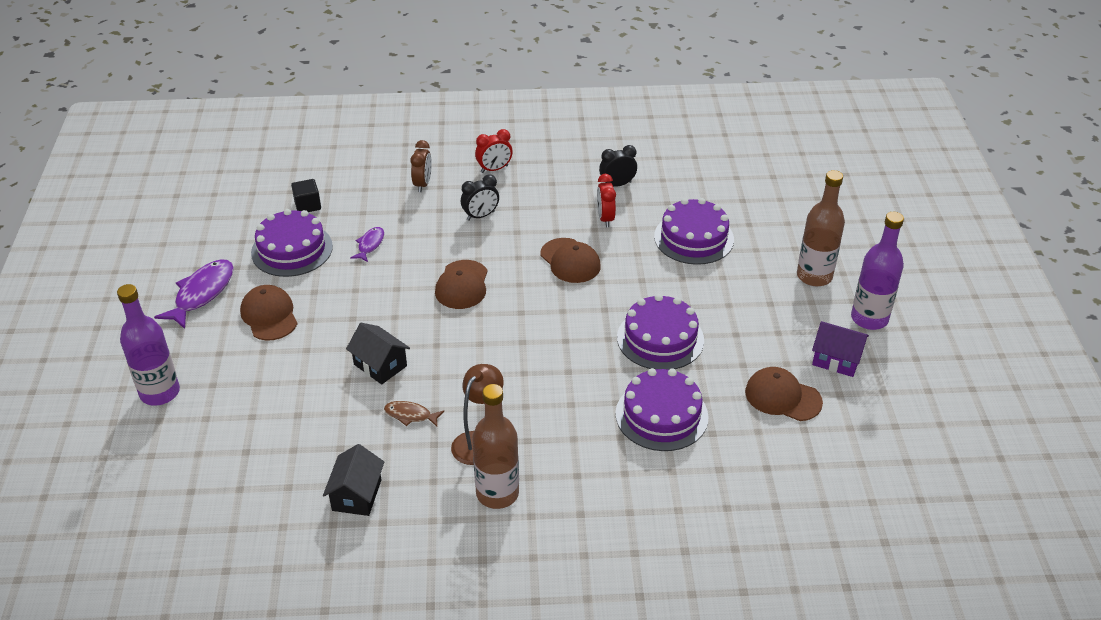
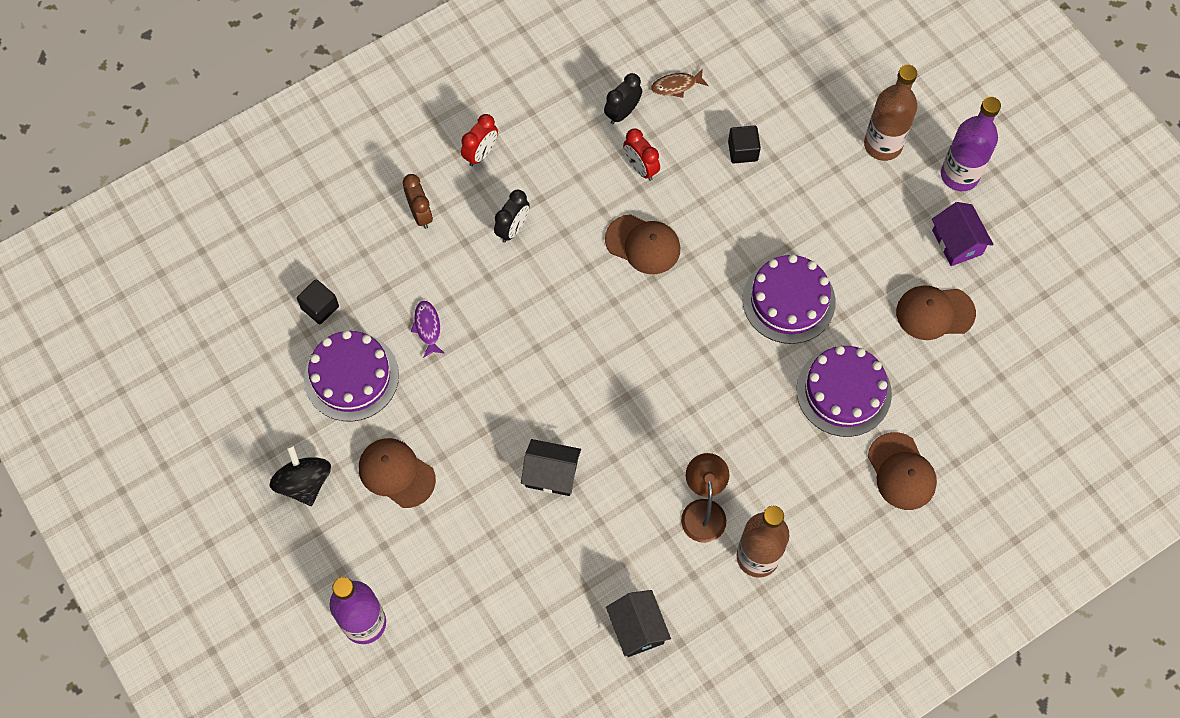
camera: 30 degrees left, 25 degrees up
purple fish [154,259,234,329] -> black spinning top [269,445,331,506]
brown fish [384,401,444,427] -> brown fish moved to [651,69,709,98]
brown cap [435,260,488,309] -> brown cap moved to [868,432,937,510]
purple cake [654,198,734,265] -> black cube [728,125,761,163]
purple house [812,321,869,377] -> purple house turned 75 degrees clockwise [932,202,994,266]

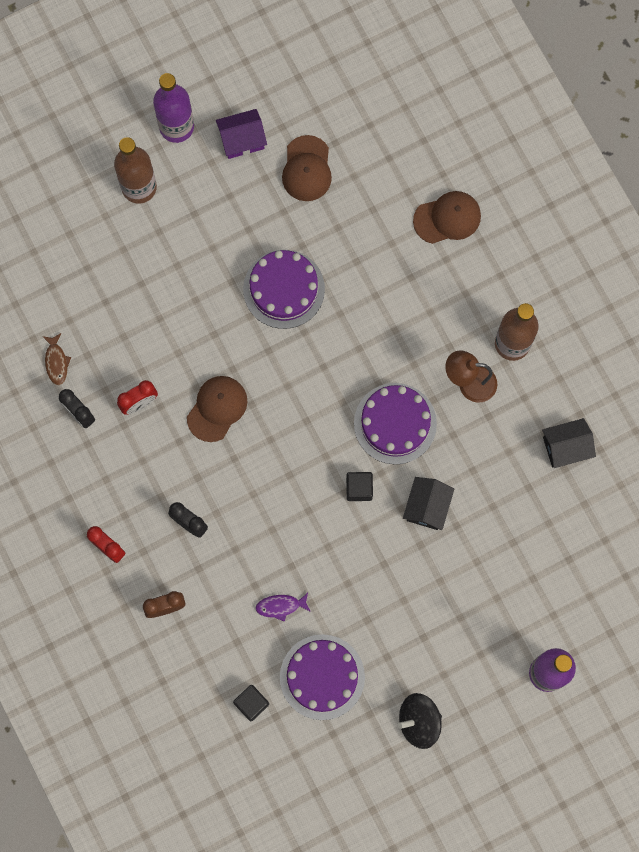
camera: 85 degrees left, 10 degrees up
brown cap [359,438,436,508] -> none
black cube [728,125,761,163] -> black cube moved to [346,472,373,501]
purple cake [797,346,892,437] -> purple cake moved to [354,383,437,465]

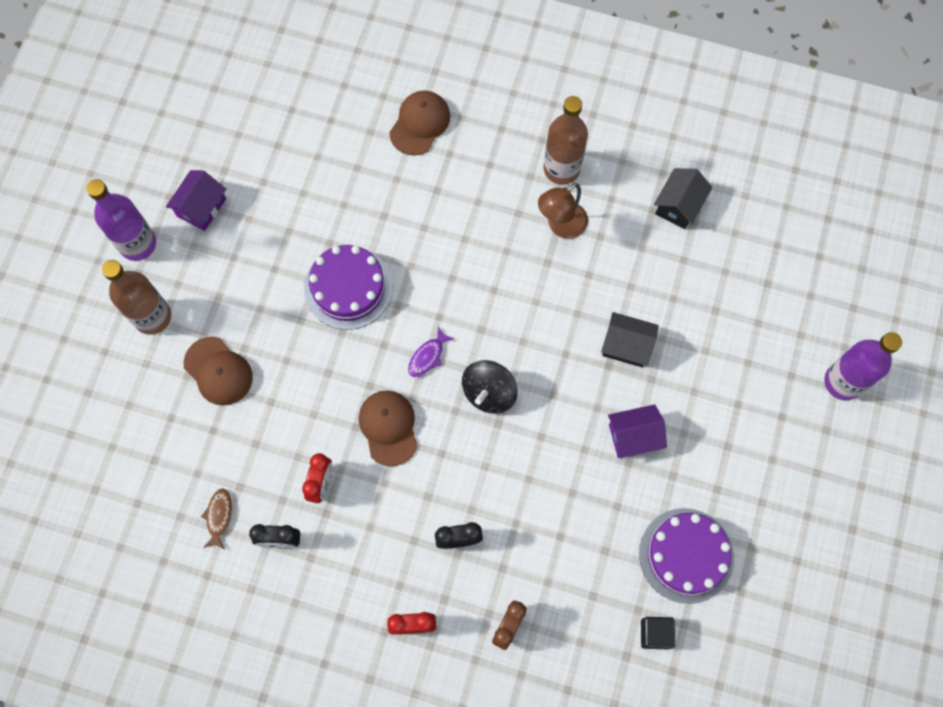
camera: 45 degrees left, 5 degrees down
brown fish [42,333,71,385] -> brown fish turned 120 degrees counterclockwise [201,488,232,550]
purple fish [255,593,311,622] -> purple fish moved to [408,327,455,377]
brown cap [282,135,332,201] -> brown cap moved to [183,337,253,406]
black cube [346,472,373,501] -> none
purple cake [354,383,437,465] -> none
black spinning top [398,693,442,749] -> black spinning top moved to [462,360,517,414]
black house [403,477,454,530] -> black house turned 45 degrees counterclockwise [601,312,658,367]
none -> purple house [608,404,667,458]

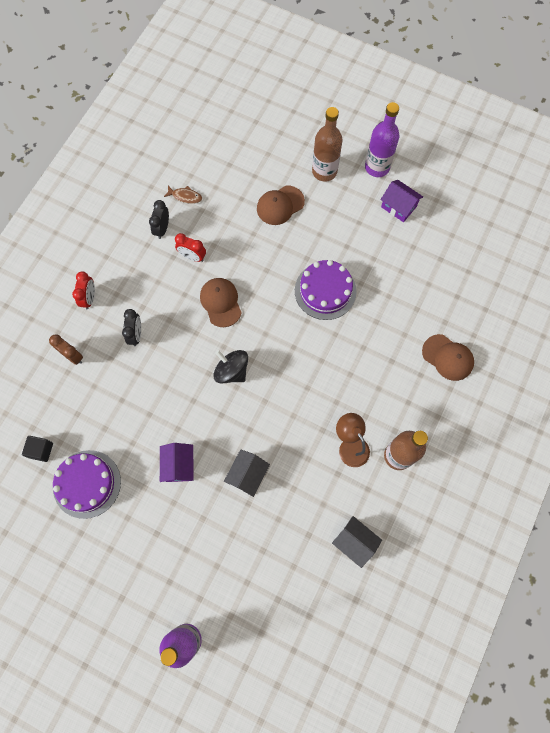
camera: 100 degrees right, 0 degrees up
brown cap [359,390,418,467] -> brown cap turned 105 degrees counterclockwise [200,278,242,327]
purple fish [408,327,455,377] -> none

